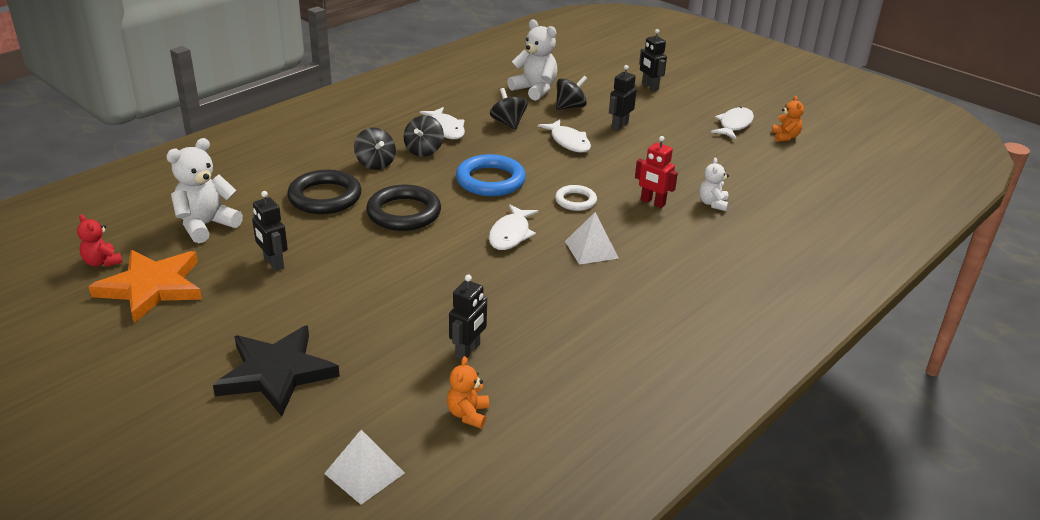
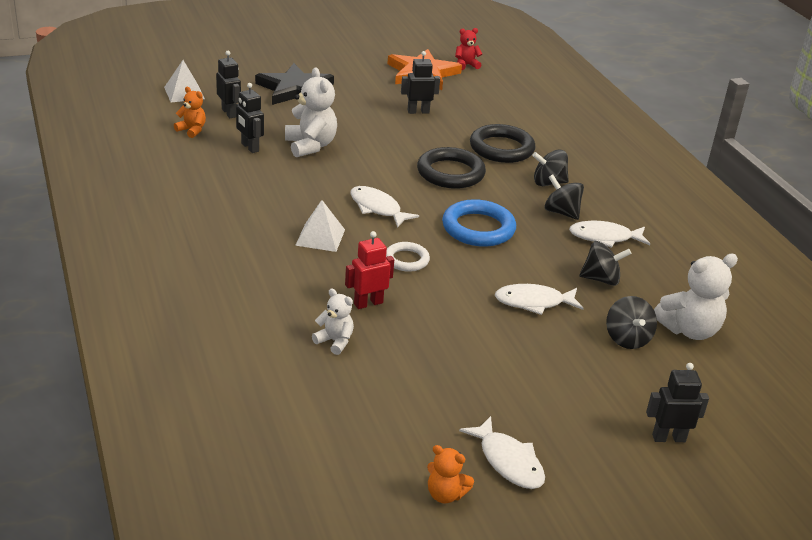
camera: 115 degrees right, 0 degrees up
white teddy bear [166,138,243,243] -> white teddy bear moved to [285,67,337,157]
black robot [609,65,637,131] -> black robot moved to [216,51,241,118]

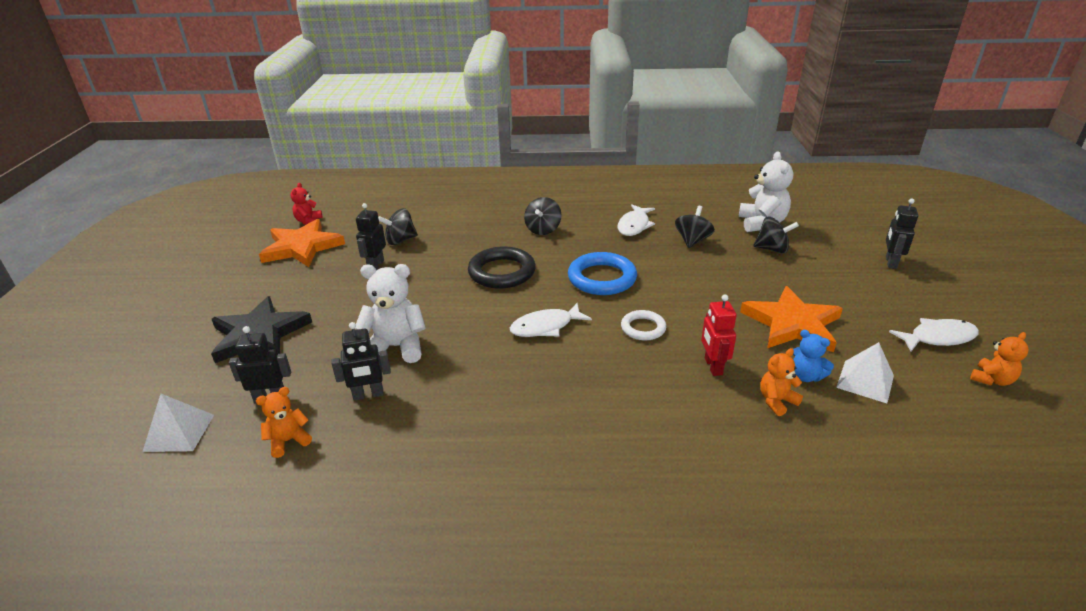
camera: 65 degrees left, 0 degrees up
white pyramid [295,200,345,252] -> white pyramid moved to [836,342,894,403]
white teddy bear [312,288,354,355] -> orange teddy bear [760,348,803,416]
black ring [470,124,536,163] -> none
white fish [495,284,584,315] -> none
black spinning top [544,174,584,220] -> black spinning top moved to [378,208,418,245]
none -> orange star [740,286,843,352]
none -> blue teddy bear [793,330,834,382]

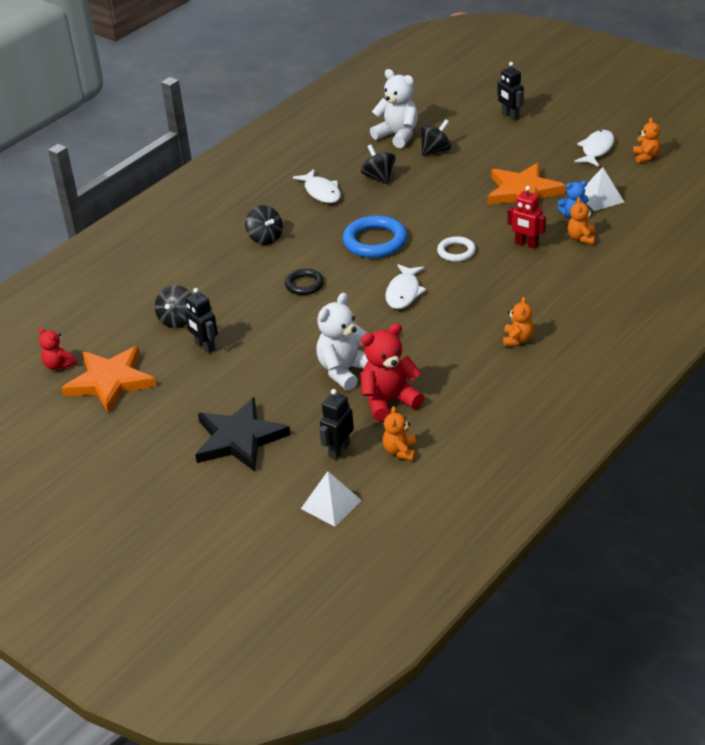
camera: 50 degrees left, 5 degrees up
black robot [331,322,391,401] -> red teddy bear [360,323,424,422]
black ring [468,246,536,289] -> black ring [285,269,324,295], size x0.58
none -> orange teddy bear [503,297,534,347]

